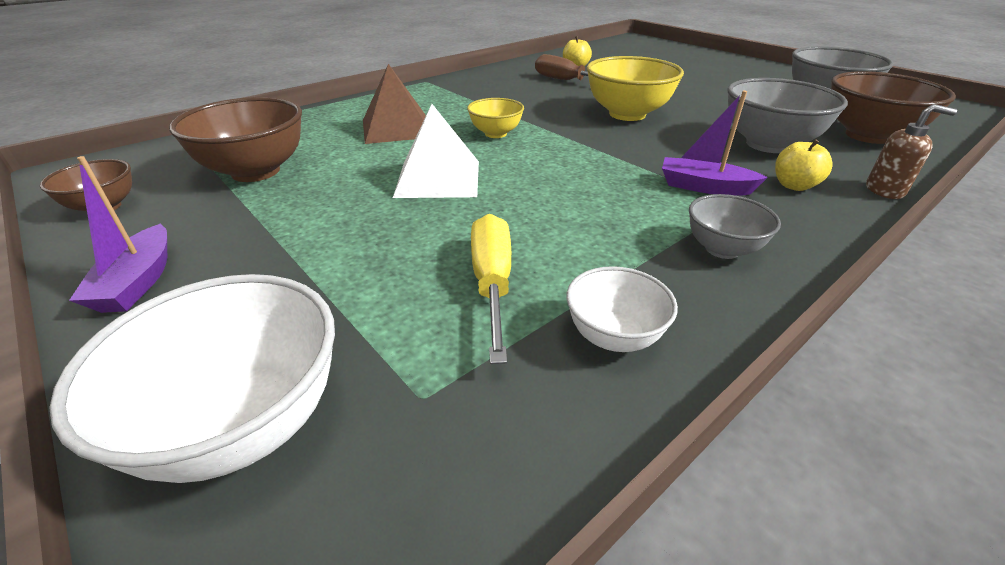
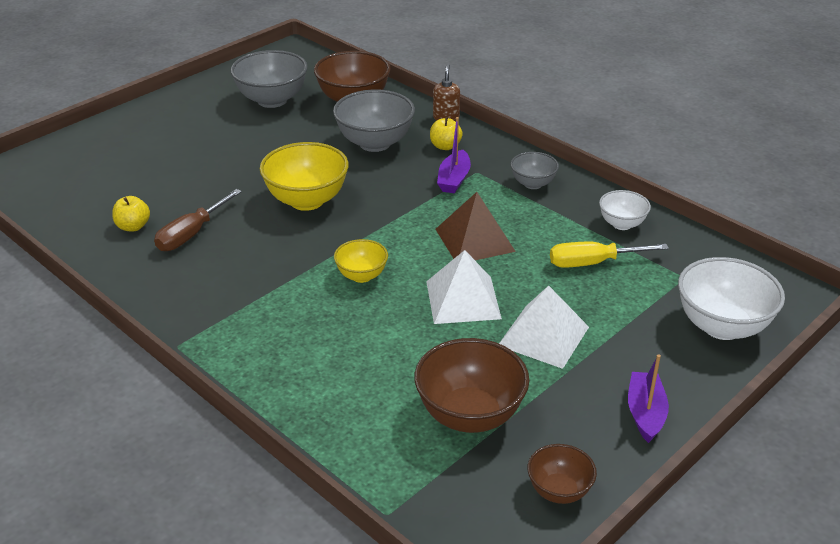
camera: 95 degrees left, 0 degrees up
purple boat [69,156,167,313] -> purple boat turned 75 degrees counterclockwise [628,354,669,443]
brown pyramid [363,64,426,144] -> brown pyramid moved to [435,192,516,260]
none -> white pyramid [499,286,589,369]

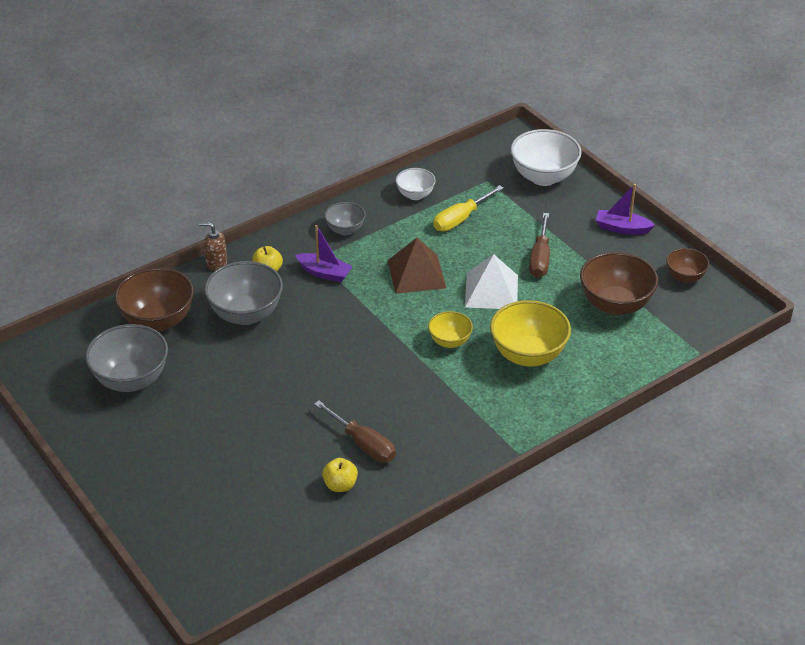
camera: 80 degrees left, 5 degrees up
yellow bowl [260,142,349,211] -> yellow bowl moved to [490,300,571,367]
white pyramid [499,286,589,369] -> brown screwdriver [529,213,550,278]
yellow screwdriver [550,242,669,268] -> yellow screwdriver turned 45 degrees clockwise [433,185,504,231]

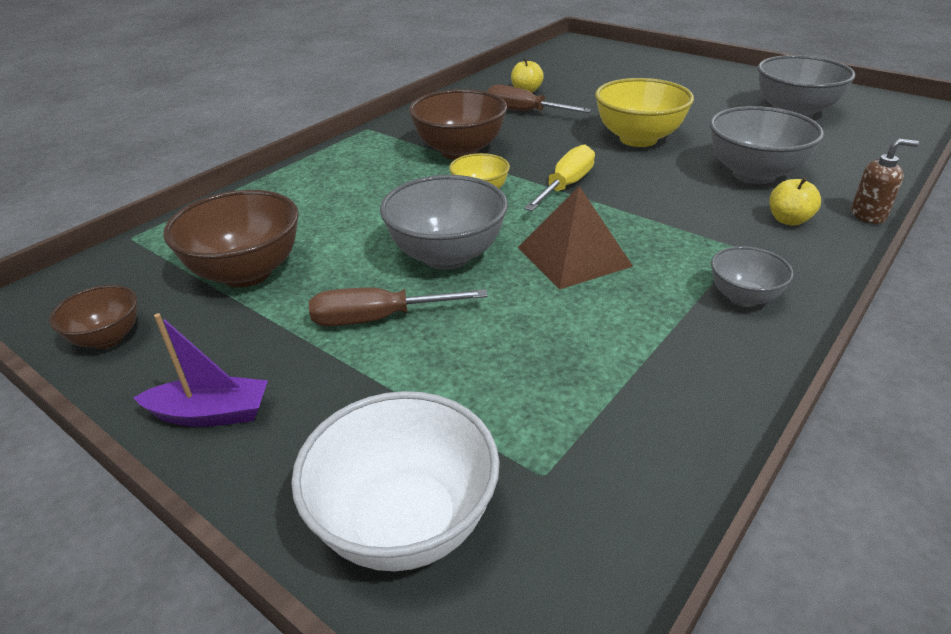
camera: 165 degrees right, 5 degrees down
brown bowl [115,268,194,332] -> brown bowl moved to [409,89,507,160]
purple boat [295,225,353,282] -> none
white bowl [396,168,436,200] -> none
yellow screwdriver [433,185,504,231] -> yellow screwdriver moved to [524,144,595,211]
white pyramid [465,254,518,309] -> grey bowl [380,175,508,270]
yellow bowl [490,300,571,367] -> yellow bowl moved to [595,78,694,147]
brown screwdriver [529,213,550,278] -> brown screwdriver turned 90 degrees counterclockwise [309,287,488,326]

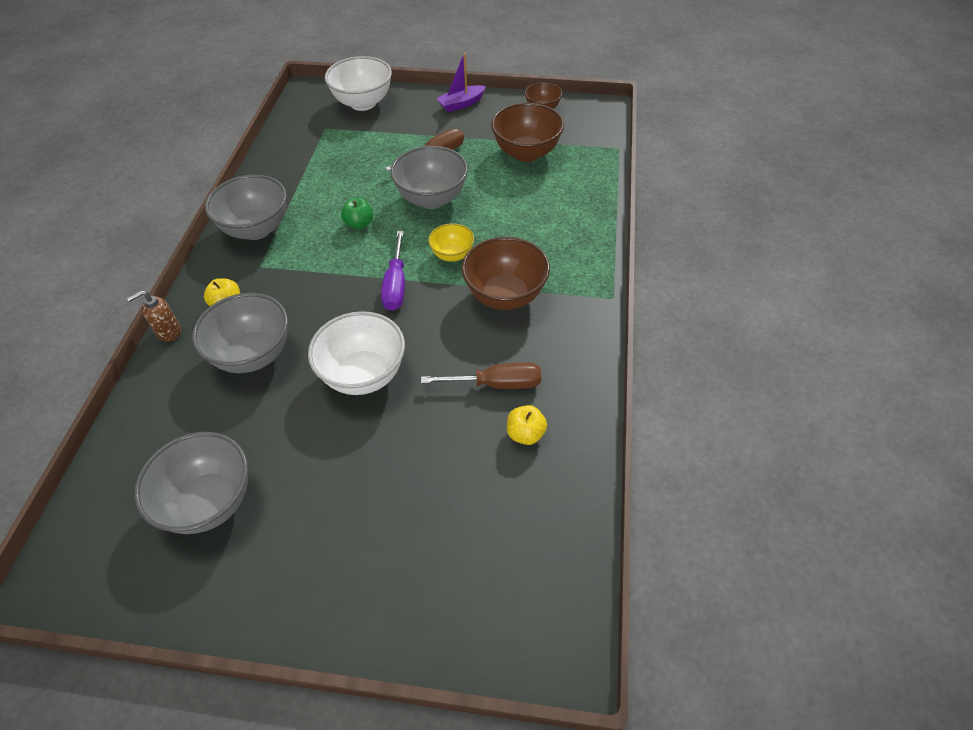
camera: 150 degrees right, 15 degrees up
brown pyramid [518,186,633,289] -> green apple [341,198,373,229]
yellow screwdriver [524,144,595,211] -> purple screwdriver [381,231,405,311]
yellow bowl [595,78,694,147] -> white bowl [308,311,405,395]
grey bowl [711,246,794,307] -> grey bowl [205,174,287,240], size x1.78

